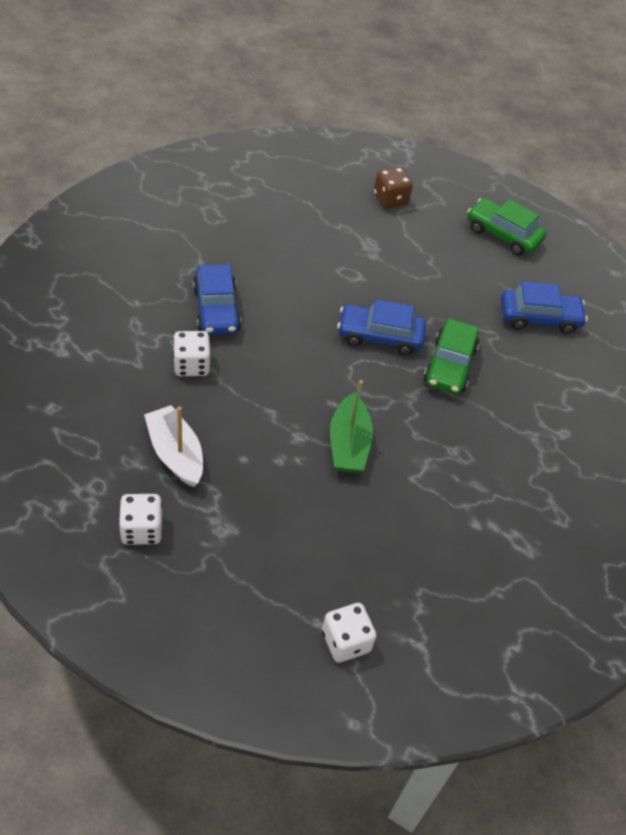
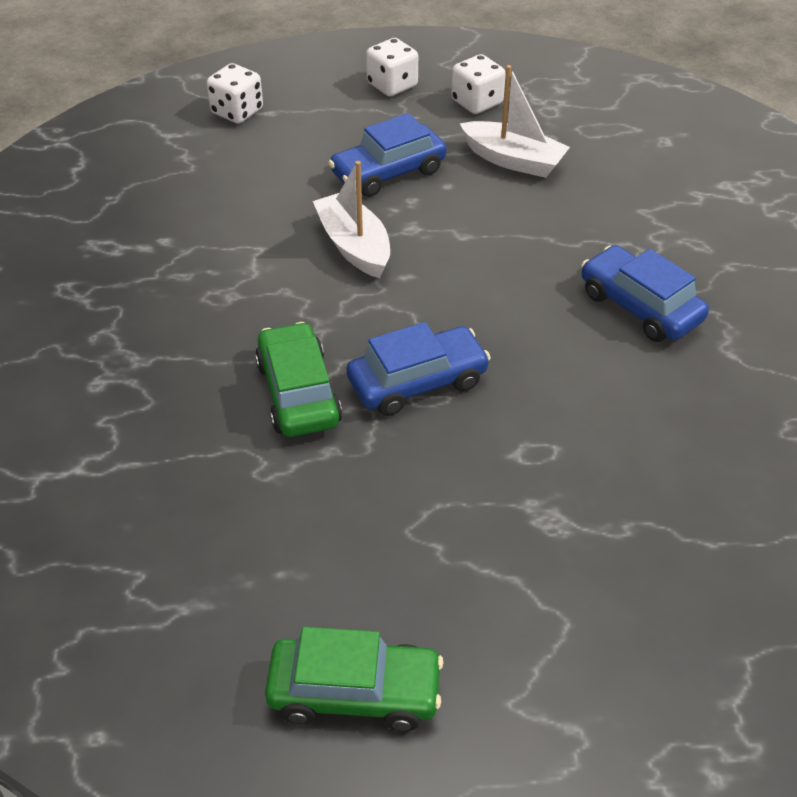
camera: 155 degrees right, 5 degrees down
white dice [173,331,211,376] -> white dice moved to [366,38,418,96]
green boat [330,380,373,473] -> white boat [313,161,390,278]
brown dice [374,167,413,209] -> none
blue car [501,282,588,334] -> blue car moved to [328,113,447,197]

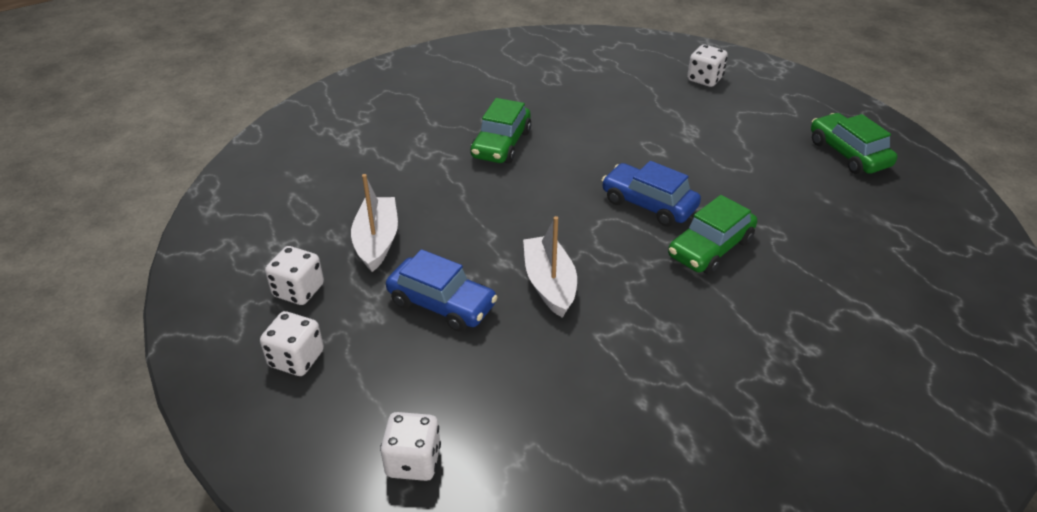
camera: 120 degrees left, 5 degrees down
white boat [313,161,390,278] -> white boat turned 135 degrees clockwise [523,216,577,318]
blue car [582,245,709,342] -> green car [470,98,531,164]
none -> white dice [687,45,728,87]

